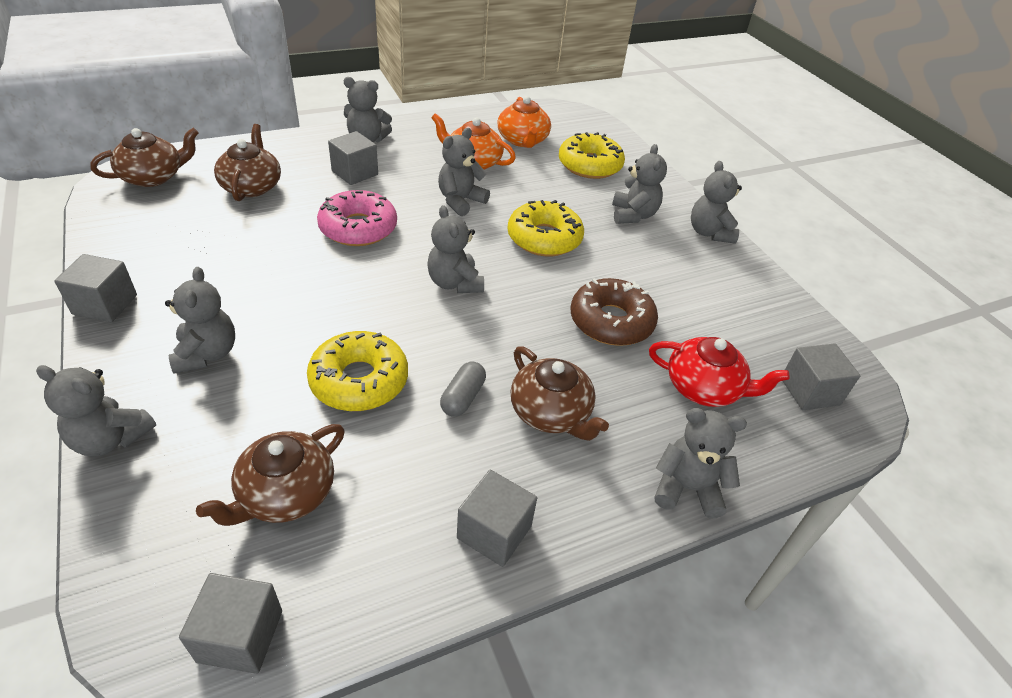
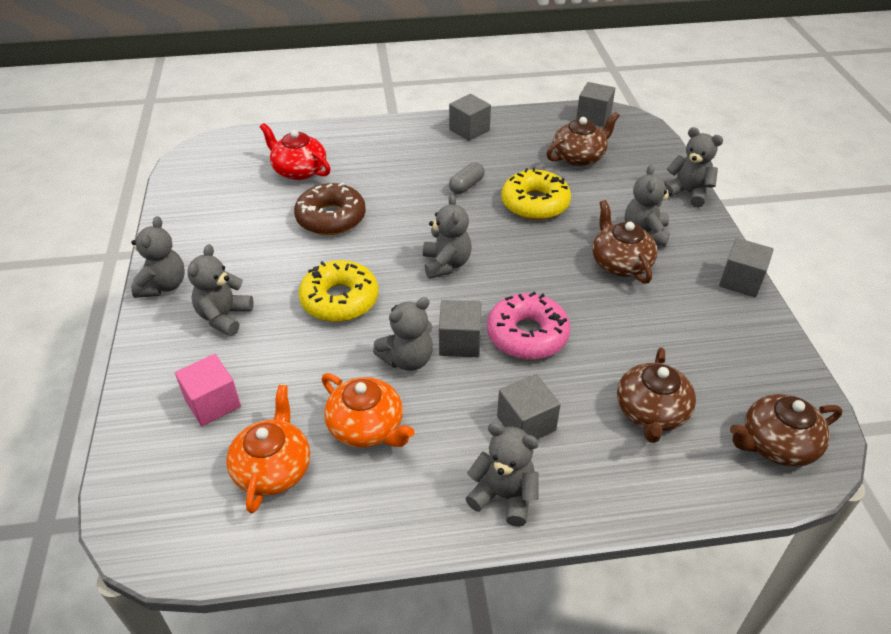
camera: 160 degrees left, 0 degrees up
brown teapot [510,346,609,441] -> brown teapot moved to [592,200,658,284]
yellow donut [559,132,625,179] -> pink cube [175,354,241,426]
grey teddy bear [654,408,747,519] -> none
grey cube [783,343,861,410] -> grey cube moved to [439,300,481,357]

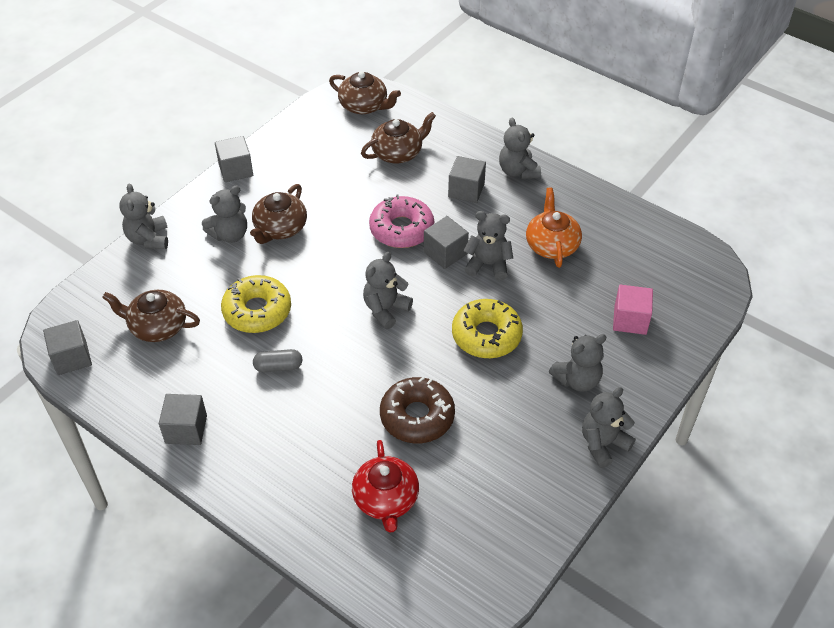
camera: 135 degrees left, 5 degrees up
orange teapot [226,385,310,513] -> none

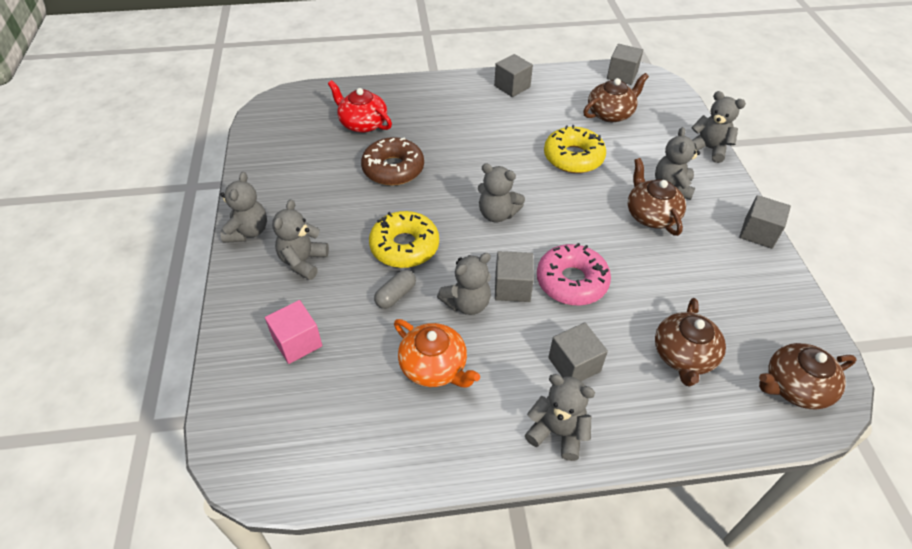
camera: 135 degrees right, 0 degrees up
grey capsule [253,349,302,372] -> grey capsule moved to [374,270,416,309]
grey teddy bear [363,252,413,329] -> grey teddy bear turned 120 degrees clockwise [478,164,525,222]

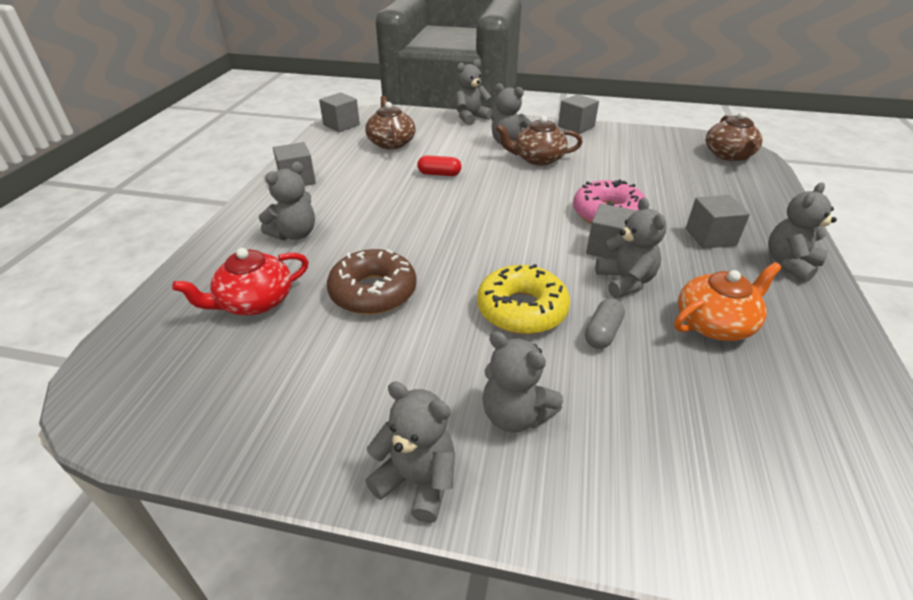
camera: 70 degrees left, 10 degrees down
pink cube [265,300,323,364] -> none
grey capsule [374,270,416,309] -> grey capsule turned 60 degrees clockwise [585,298,625,349]
grey teddy bear [478,164,525,222] -> grey teddy bear moved to [259,162,315,240]
yellow donut [544,125,606,173] -> red capsule [417,155,461,176]
brown teapot [655,298,726,387] -> none

